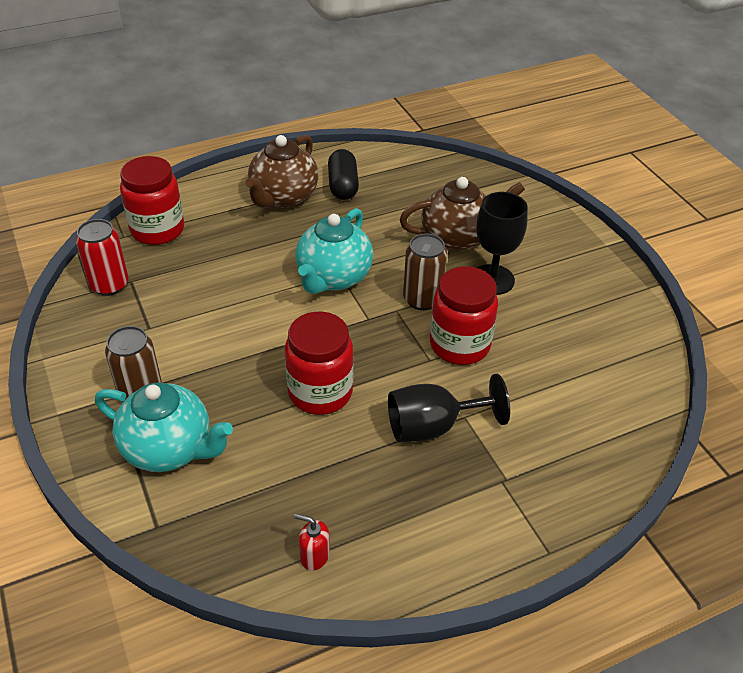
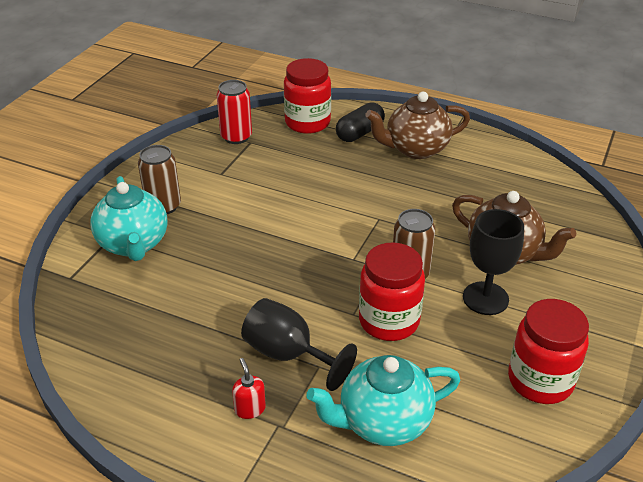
camera: 50 degrees right, 5 degrees down
red jar [285,312,354,415] -> red jar moved to [508,299,589,404]
red soap dispenser [294,513,330,571] -> red soap dispenser moved to [232,358,266,419]
turquoise teapot [295,208,373,294] -> turquoise teapot moved to [306,355,460,446]
black capsule [328,149,359,200] -> black capsule moved to [336,102,385,142]

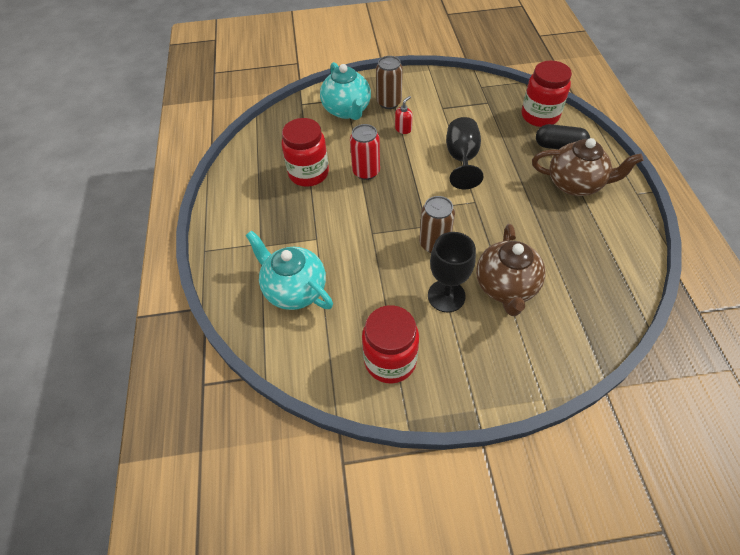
camera: 60 degrees right, 15 degrees up
turquoise teapot [90,176,168,261] -> turquoise teapot turned 60 degrees counterclockwise [320,62,371,120]
red can [217,80,252,144] -> red can moved to [350,124,380,180]
red soap dispenser [232,358,266,419] -> red soap dispenser moved to [395,96,413,134]
black goblet [241,298,357,391] -> black goblet moved to [446,117,483,189]
red jar [359,242,425,341] -> red jar moved to [282,118,329,187]
brown teapot [365,92,470,159] -> brown teapot turned 150 degrees clockwise [532,138,643,196]

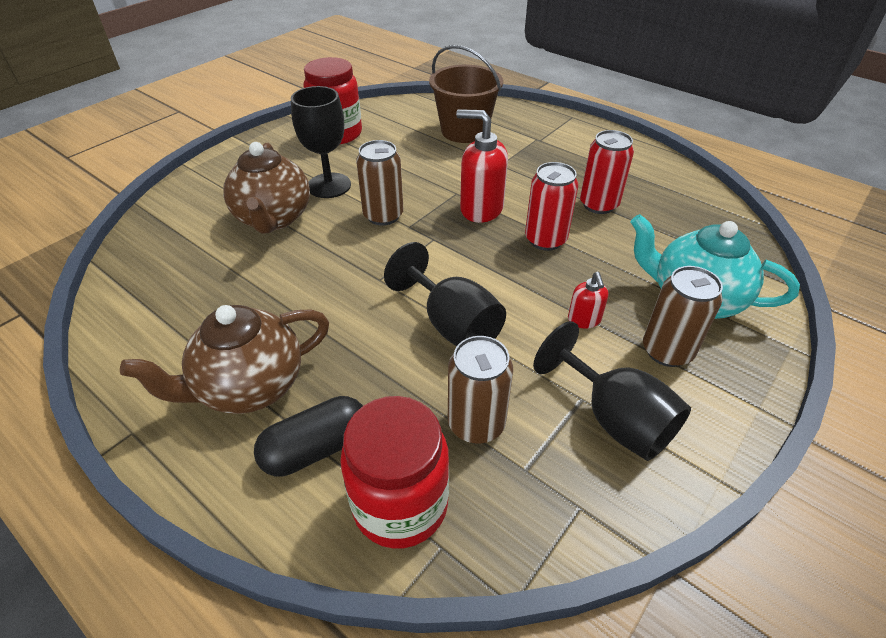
camera: 135 degrees right, 10 degrees down
turquoise teapot [245,230,333,310] -> brown bucket [429,45,503,143]
red jar [282,118,329,187] -> red can [580,130,634,214]
brown teapot [476,224,545,316] -> brown teapot turned 150 degrees counterclockwise [223,142,310,234]
none -> brown can [448,336,513,444]
none -> red soap dispenser [456,109,508,223]
none -> black goblet [533,321,691,461]

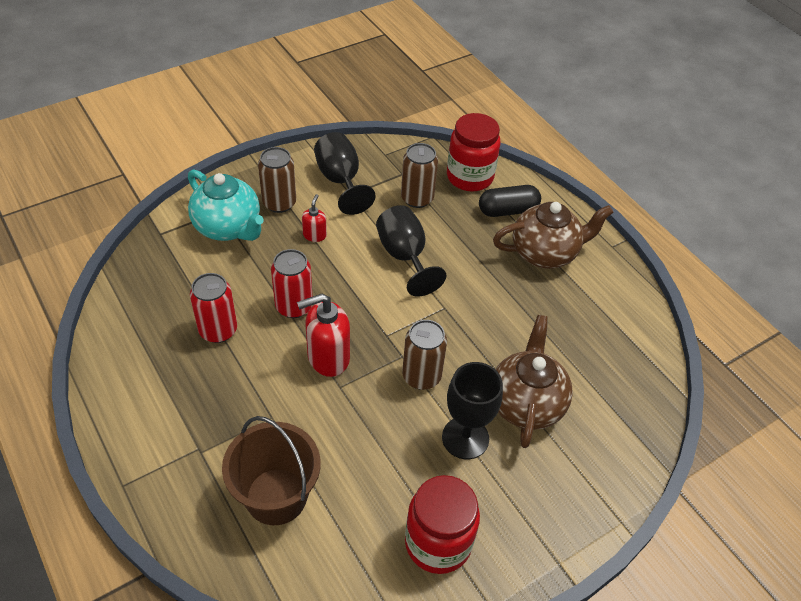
camera: 165 degrees left, 5 degrees up
red soap dispenser [456,109,508,223] -> red soap dispenser turned 120 degrees clockwise [297,294,350,377]

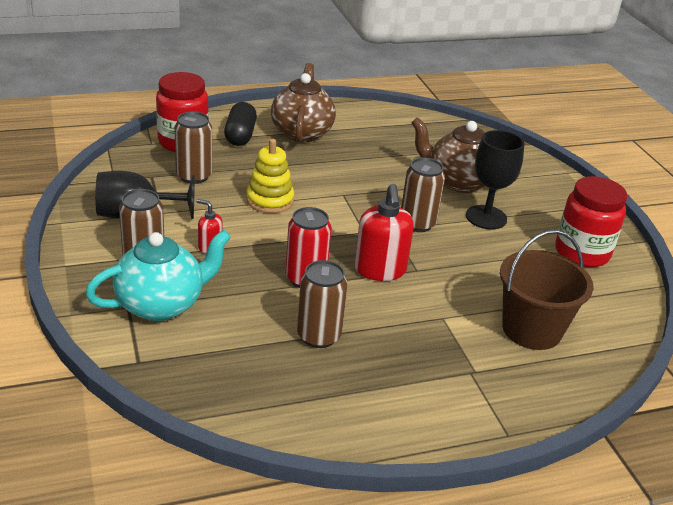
camera: 75 degrees left, 15 degrees down
red can [190,273,237,343] -> brown can [297,260,347,348]
black goblet [376,205,446,297] -> yellow stacking toy [246,139,294,213]

